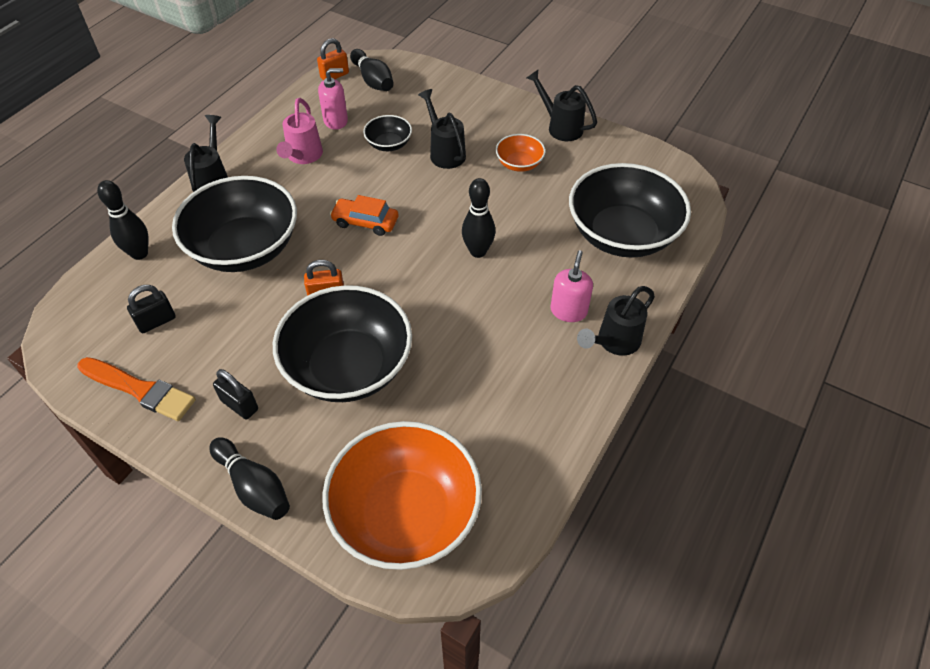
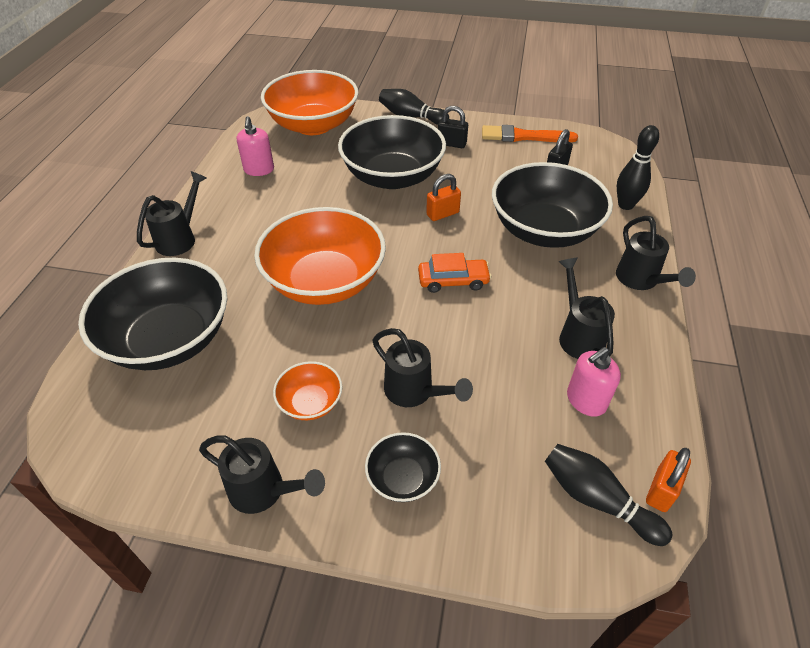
camera: 160 degrees right, 5 degrees down
pink watering can [276,98,323,164] -> black watering can [558,257,615,359]
black bowl [363,115,412,151] -> black bowl moved to [365,432,441,502]
black bowling pin [462,178,495,258] -> orange bowl [254,207,386,305]
pink soap dispenser [550,250,593,322] -> pink soap dispenser moved to [237,116,274,176]

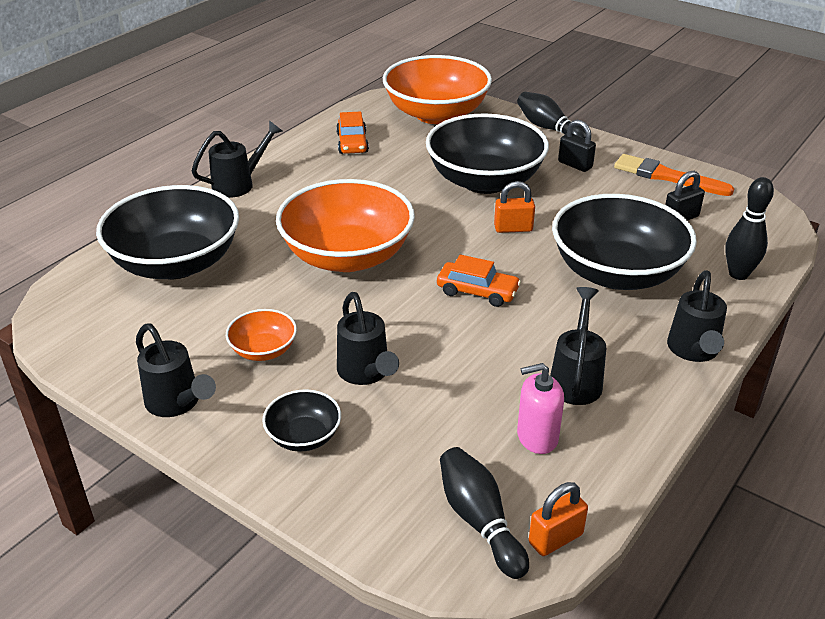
camera: 25 degrees right, 10 degrees down
pink soap dispenser [237,116,274,176] -> orange car [336,111,369,154]

